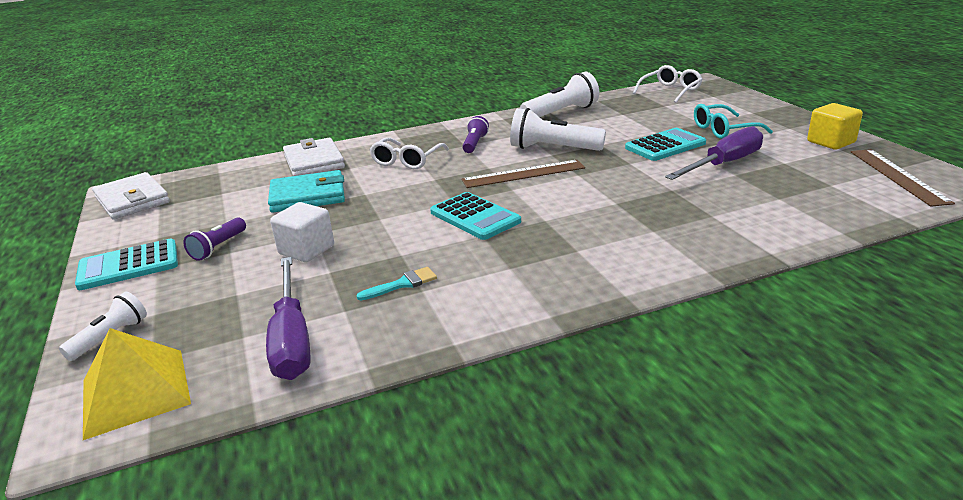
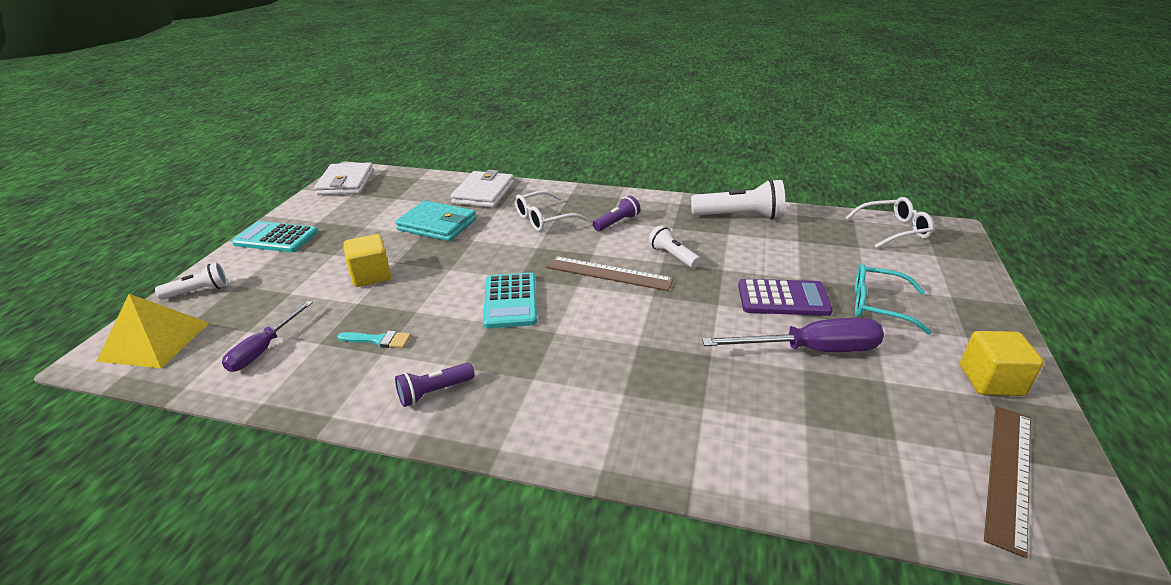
camera: 35 degrees right, 5 degrees up
purple flashlight [183,217,246,261] -> purple flashlight moved to [395,363,475,407]
purple screwdriver [266,257,310,380] -> purple screwdriver [222,301,313,372], size x0.65
white cube [270,202,334,262] -> yellow cube [343,234,391,287]
white flashlight [510,108,606,151] -> white flashlight [648,225,700,268], size x0.58
turquoise calculator [625,128,706,161] -> purple calculator [738,279,833,316]

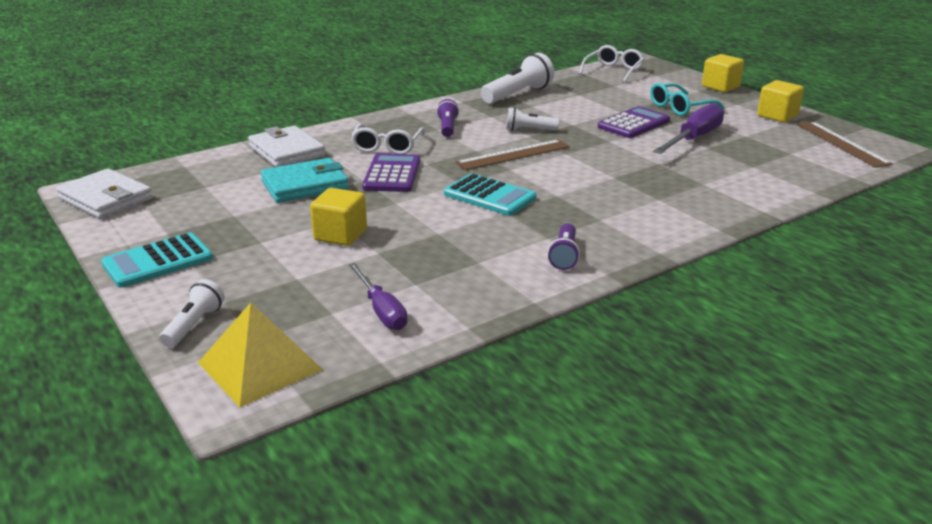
camera: 50 degrees left, 5 degrees down
turquoise brush [337,331,411,348] -> none
none -> purple calculator [362,153,420,192]
none -> yellow cube [702,54,744,92]

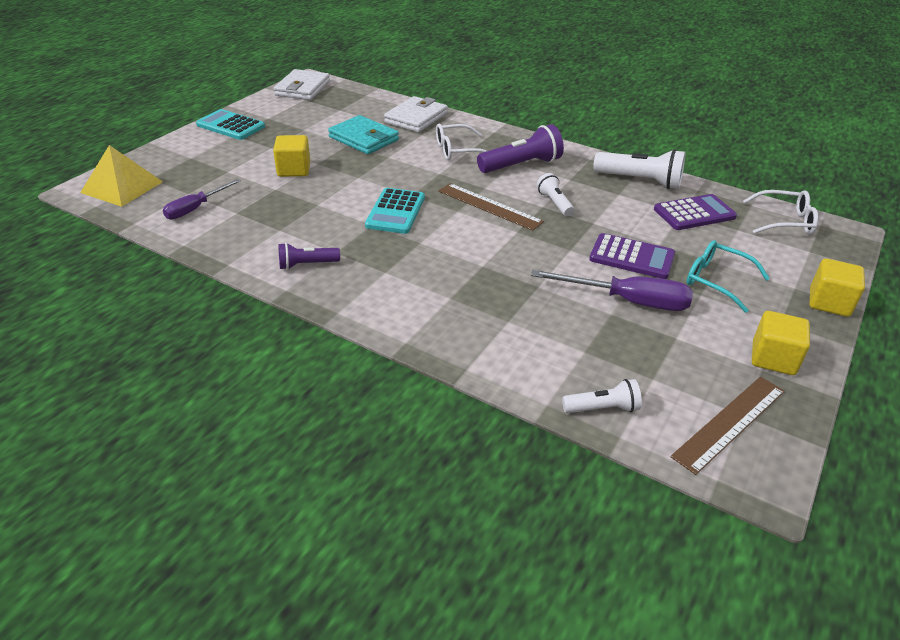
camera: 65 degrees right, 10 degrees up
white flashlight [160,279,225,348] -> white flashlight moved to [562,379,642,413]
purple calculator [362,153,420,192] -> purple calculator moved to [654,194,737,230]
purple flashlight [436,99,459,137] -> purple flashlight [477,124,564,173], size x1.74

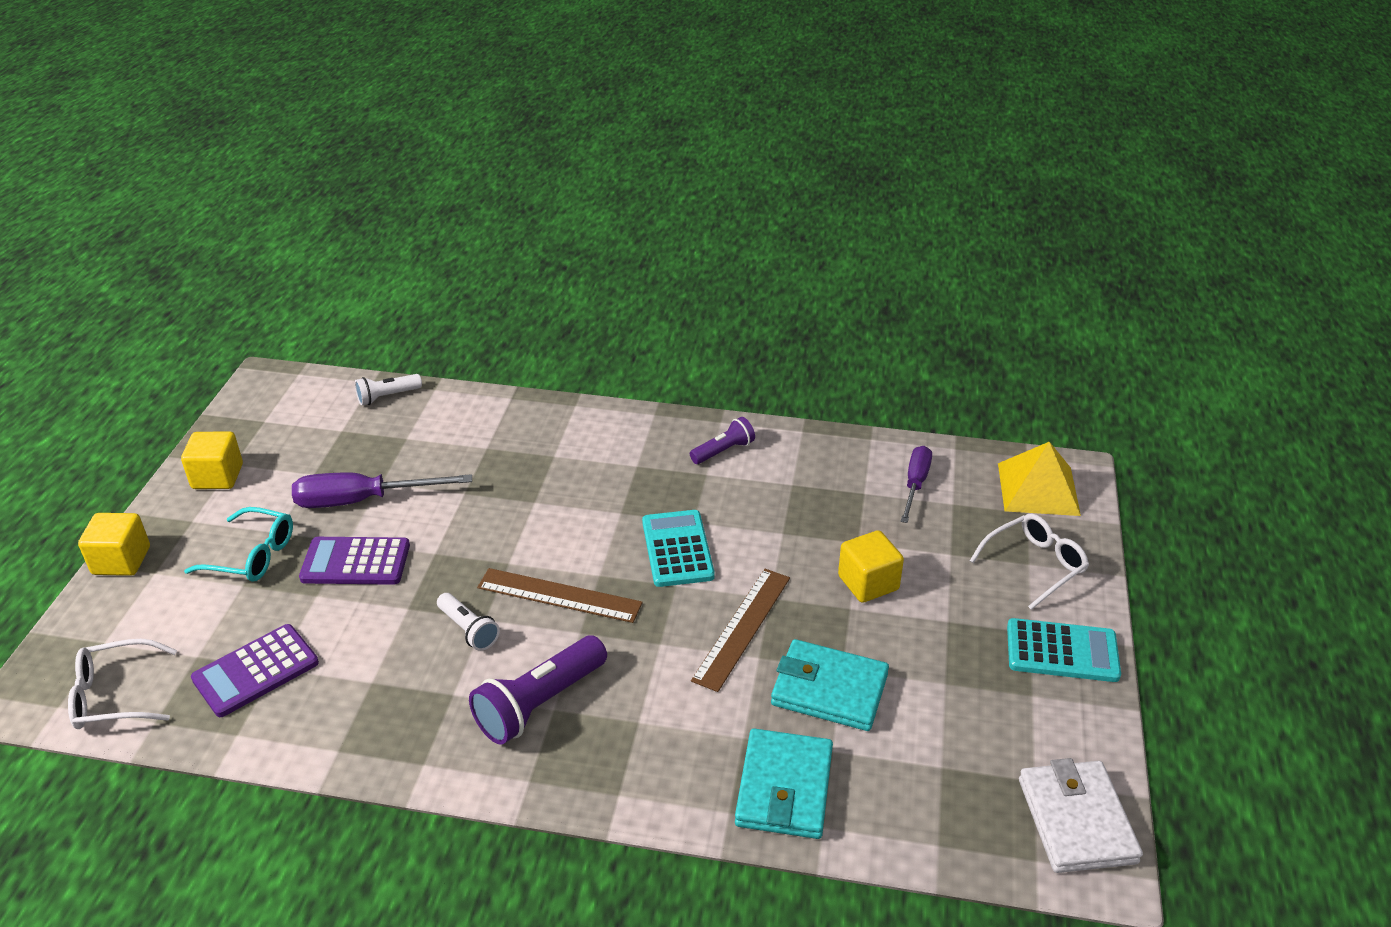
camera: 160 degrees right, 0 degrees up
white wallet [384,96,448,132] -> turquoise wallet [735,728,833,839]
white glasses [436,124,487,160] -> white glasses moved to [970,513,1089,610]
white flashlight [593,149,686,189] -> none
brown ruler [670,377,785,475] -> brown ruler moved to [691,569,790,692]

